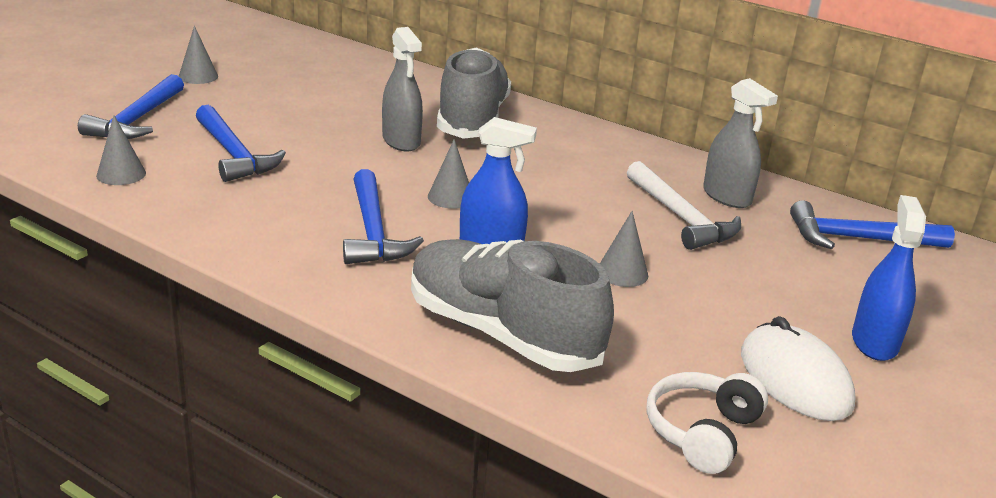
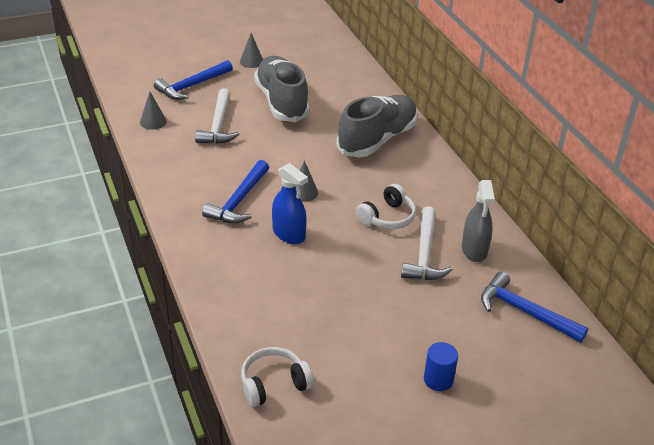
camera: 35 degrees right, 10 degrees up
blue hammer [196,105,286,182] -> white hammer [195,88,240,144]
grey spray bottle [382,27,423,152] -> none
grey shoe [411,239,614,372] -> grey shoe moved to [254,56,310,122]
grey cone [600,211,648,287] -> none
white mouse [741,316,856,421] -> none
blue spray bottle [852,195,926,361] -> blue cylinder [424,342,458,391]
none -> white headphones [356,184,416,229]

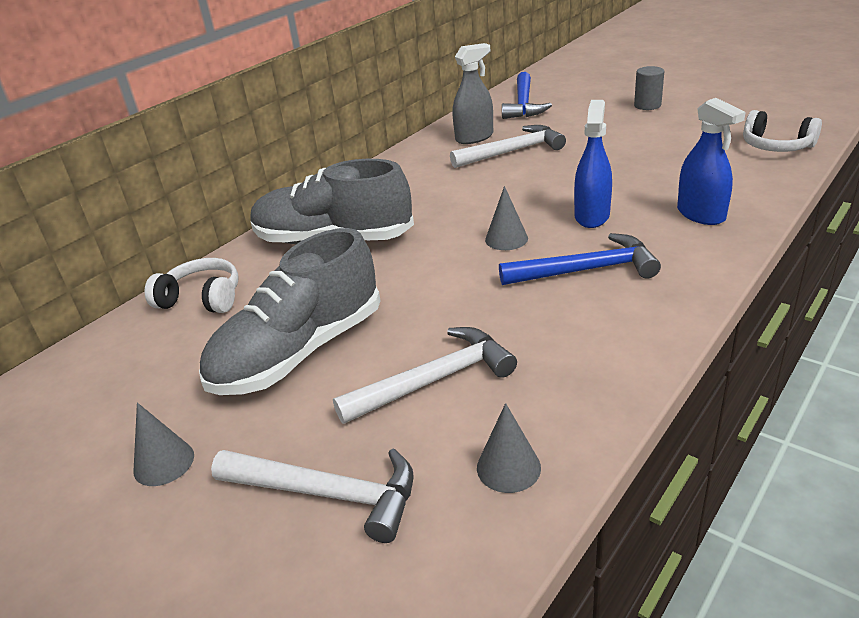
camera: 115 degrees left, 5 degrees down
blue hammer [154,60,233,100] -> white hammer [211,448,414,543]
white headphones [356,184,416,229] -> white headphones moved to [144,258,239,313]
blue cylinder [424,342,458,391] -> grey cylinder [634,66,664,110]
none -> blue spray bottle [677,98,746,225]

